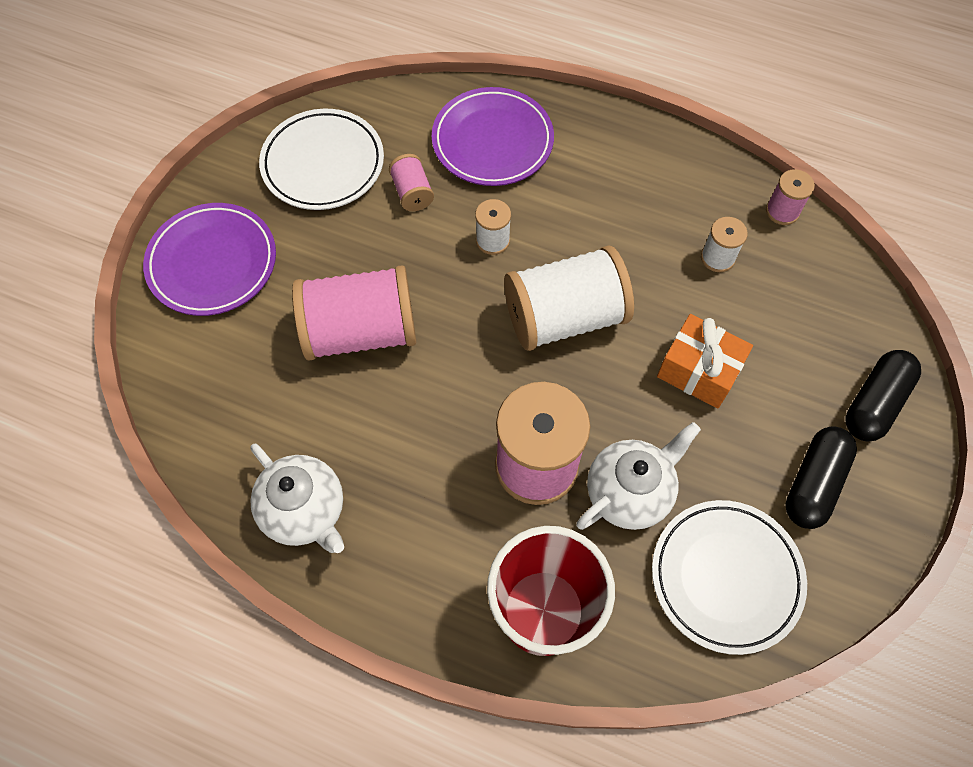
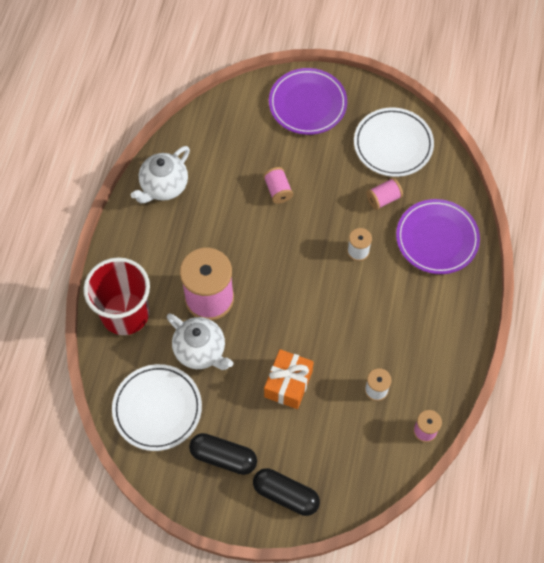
camera: 80 degrees right, 0 degrees up
pink spool [292,265,416,361] -> pink spool [263,167,293,204], size x0.46
white spool [504,245,634,351] -> none

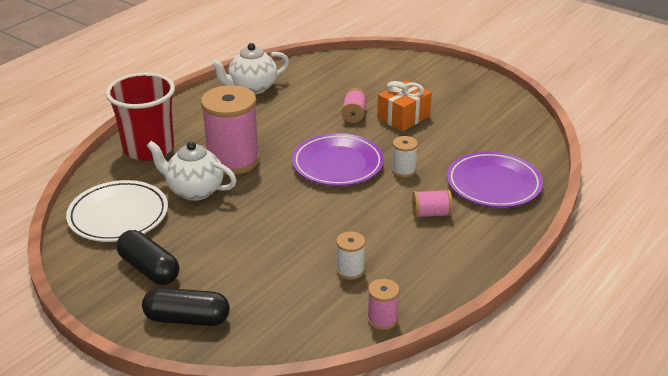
camera: 25 degrees right, 30 degrees down
white teapot [167,314,233,370] -> white teapot turned 135 degrees clockwise [147,141,237,201]
black capsule [253,468,320,516] -> black capsule turned 45 degrees counterclockwise [142,287,230,326]
orange gift [264,349,314,409] -> orange gift moved to [377,80,432,132]
purple plate [269,68,347,135] -> purple plate moved to [292,133,384,186]
white plate [354,108,434,177] -> none
pink spool [366,178,403,210] -> pink spool moved to [412,190,453,218]

